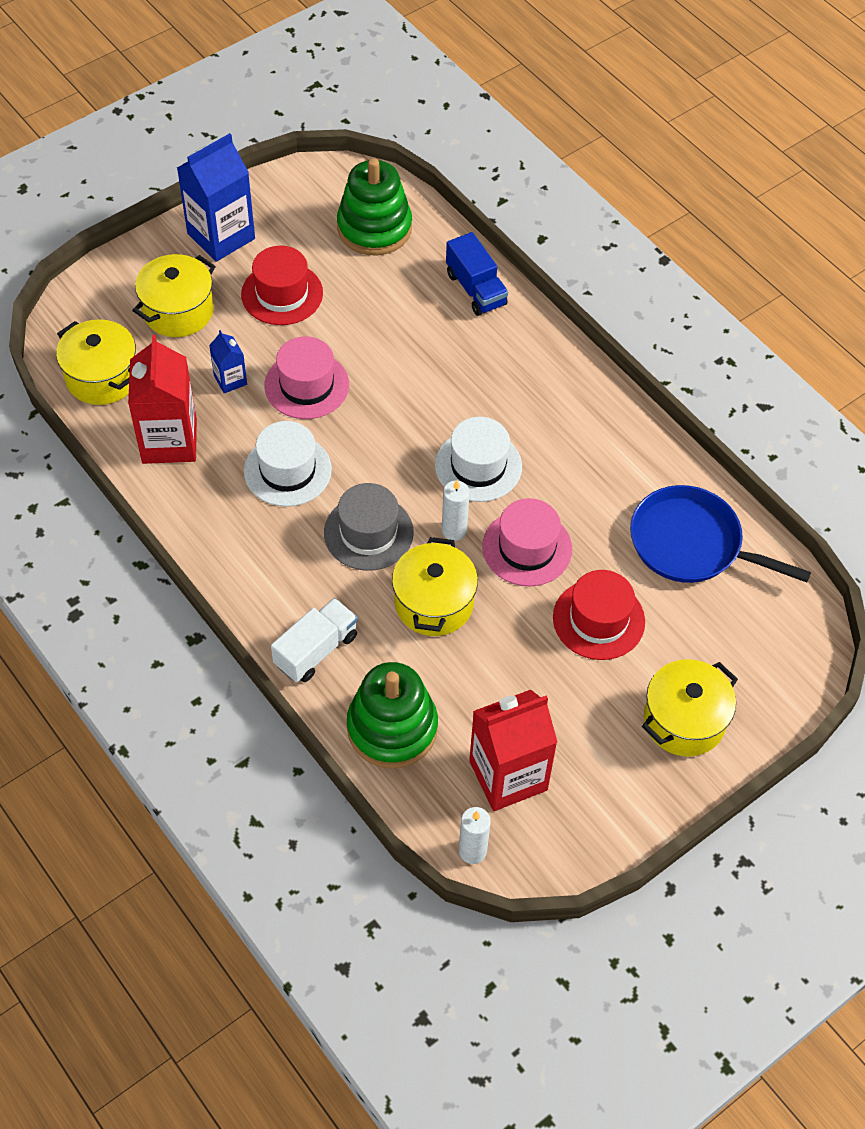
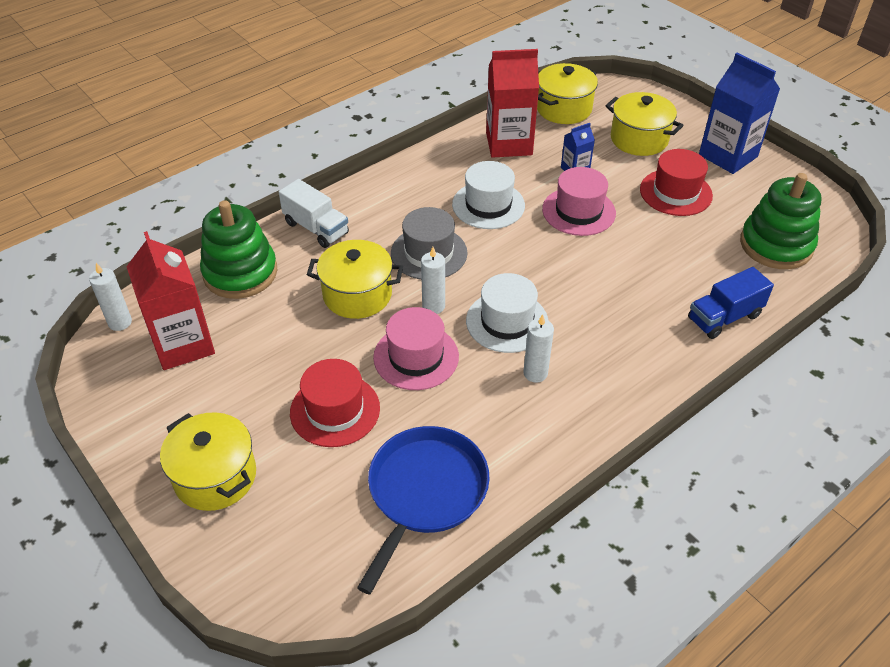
camera: 90 degrees right, 10 degrees down
none -> white candle [523,314,554,383]

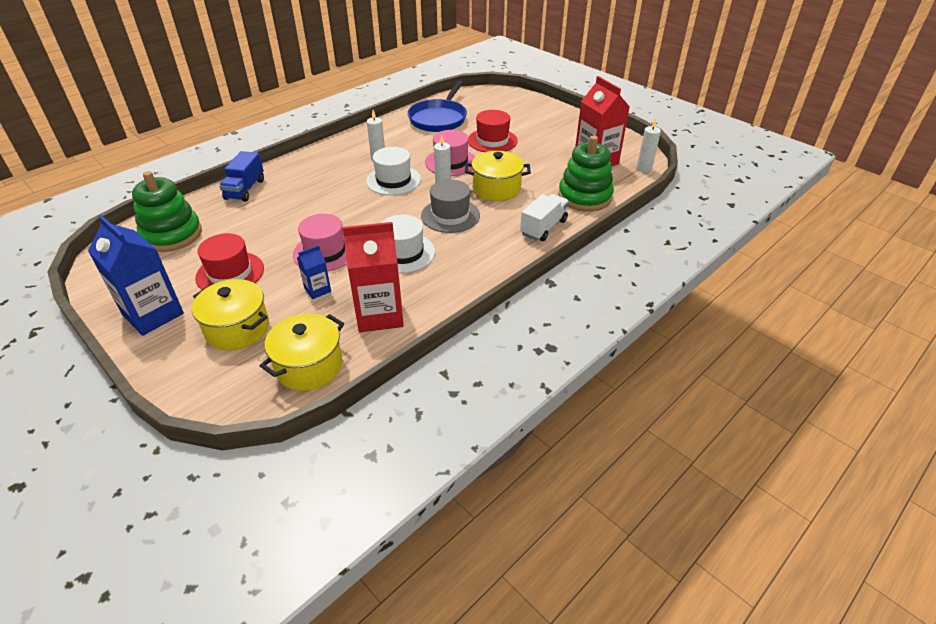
camera: 175 degrees right, 5 degrees down
yellow pot [160,412,256,511] -> none
white truck [279,179,349,248] -> white truck turned 90 degrees clockwise [520,194,569,241]
blue truck [688,267,774,339] -> blue truck turned 135 degrees clockwise [219,151,264,202]

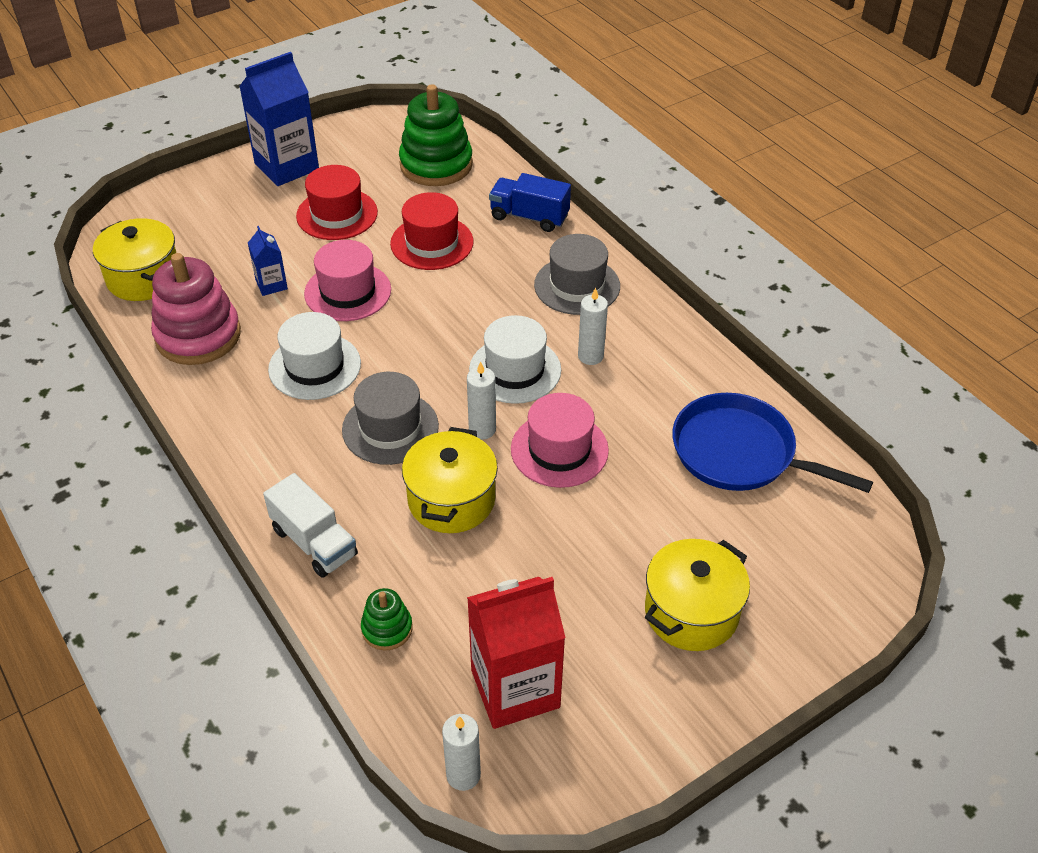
camera: 100 degrees right, 5 degrees up
yellow pot [192,279,269,351] -> yellow pot moved to [645,539,750,651]
red carton [342,222,404,332] -> pink stacking toy [151,253,241,365]
red hat [468,110,518,152] -> red hat moved to [390,192,474,270]
green stacking toy [558,136,614,212] -> green stacking toy [361,588,413,651], size x0.49
none -> grey hat [534,234,620,315]

